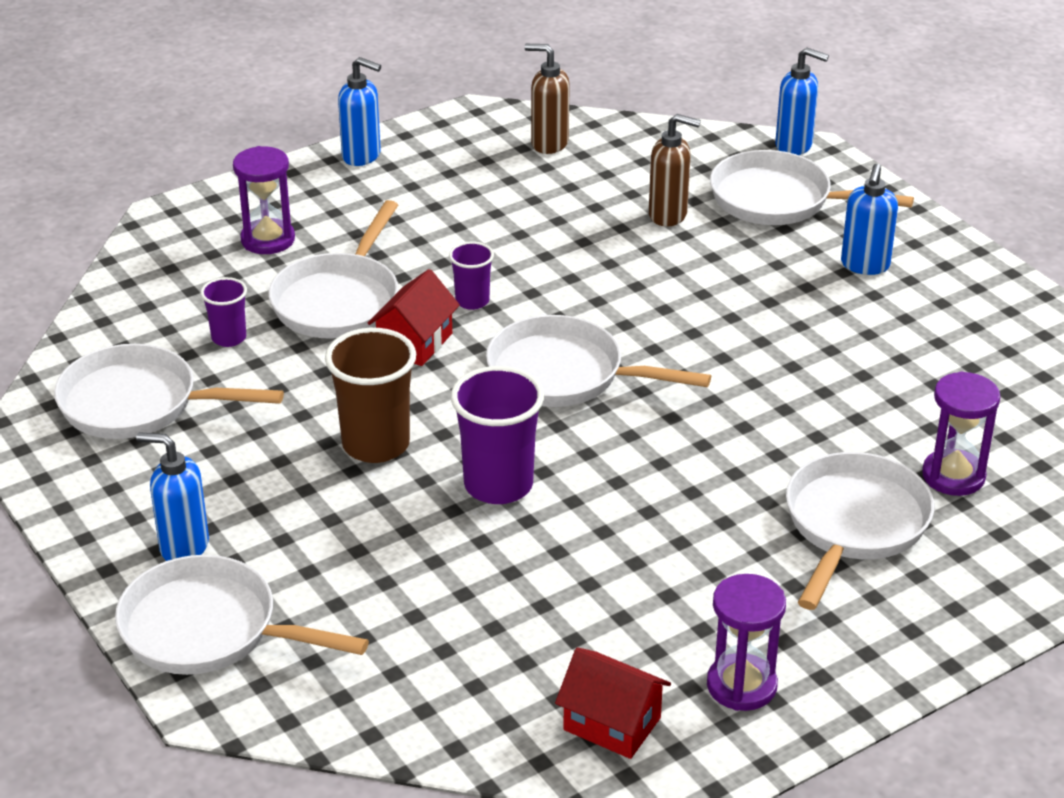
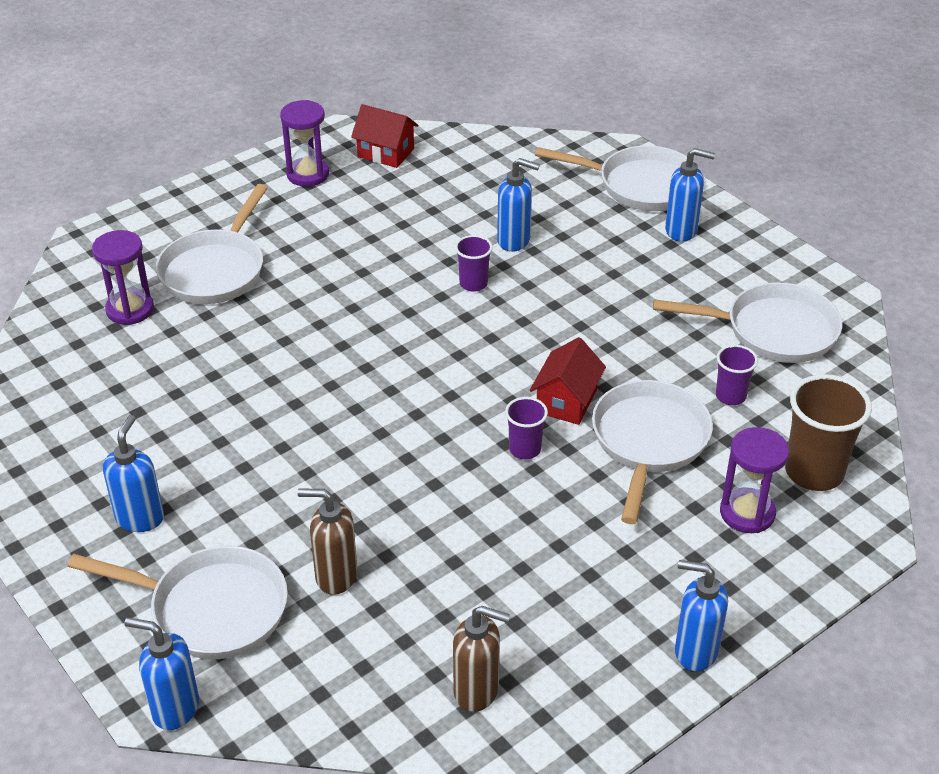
camera: 175 degrees right, 5 degrees up
brown cup [325,328,416,463] -> brown cup moved to [785,374,872,491]
purple cup [451,366,544,504] -> purple cup [455,235,493,292], size x0.55
white pan [486,315,711,407] -> none
none -> blue soap dispenser [497,158,540,252]

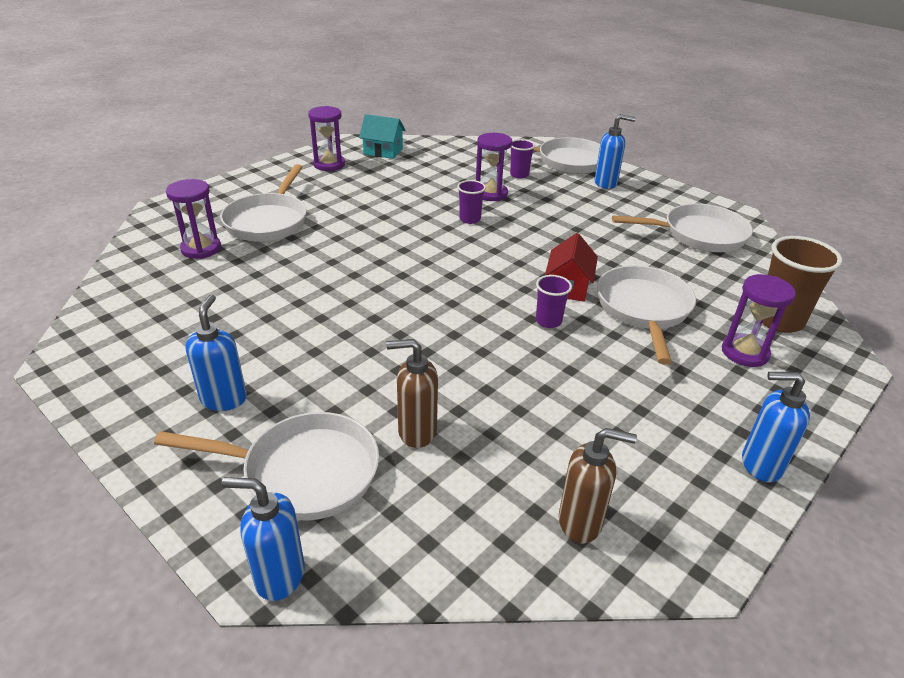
camera: 10 degrees left, 5 degrees down
red house [351,104,418,168] -> turquoise house [359,114,406,159]
blue soap dispenser [497,158,540,252] -> purple hourglass [476,133,512,201]
purple cup [716,345,758,405] -> purple cup moved to [510,139,535,179]

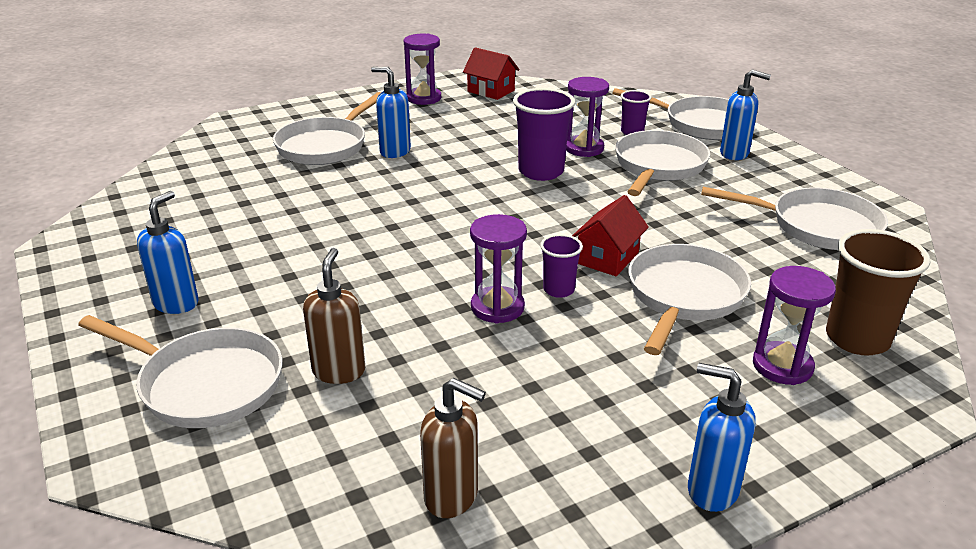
camera: 20 degrees right, 5 degrees down
purple hourglass [166,179,221,259] -> purple hourglass moved to [470,214,527,323]
blue soap dispenser [222,477,305,601] -> blue soap dispenser moved to [371,67,411,158]
turquoise house [359,114,406,159] -> red house [463,47,520,100]
brown soap dispenser [386,339,438,448] -> brown soap dispenser turned 75 degrees clockwise [303,248,365,384]
purple cup [457,180,486,224] -> purple cup [513,88,575,181], size x1.82
none -> white pan [615,130,710,196]

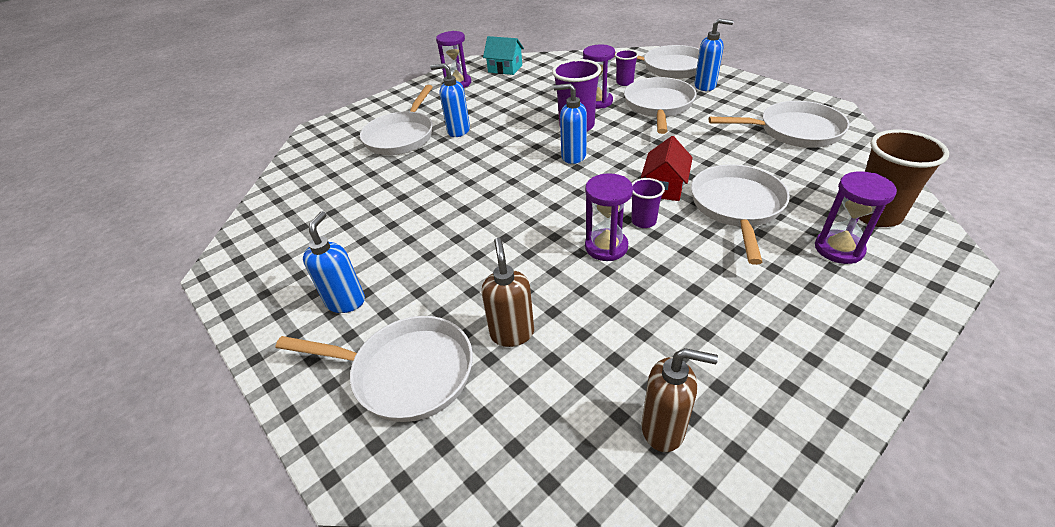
camera: 10 degrees left, 10 degrees up
red house [463,47,520,100] -> turquoise house [483,36,524,75]
blue soap dispenser [688,363,756,512] -> blue soap dispenser moved to [554,83,587,164]

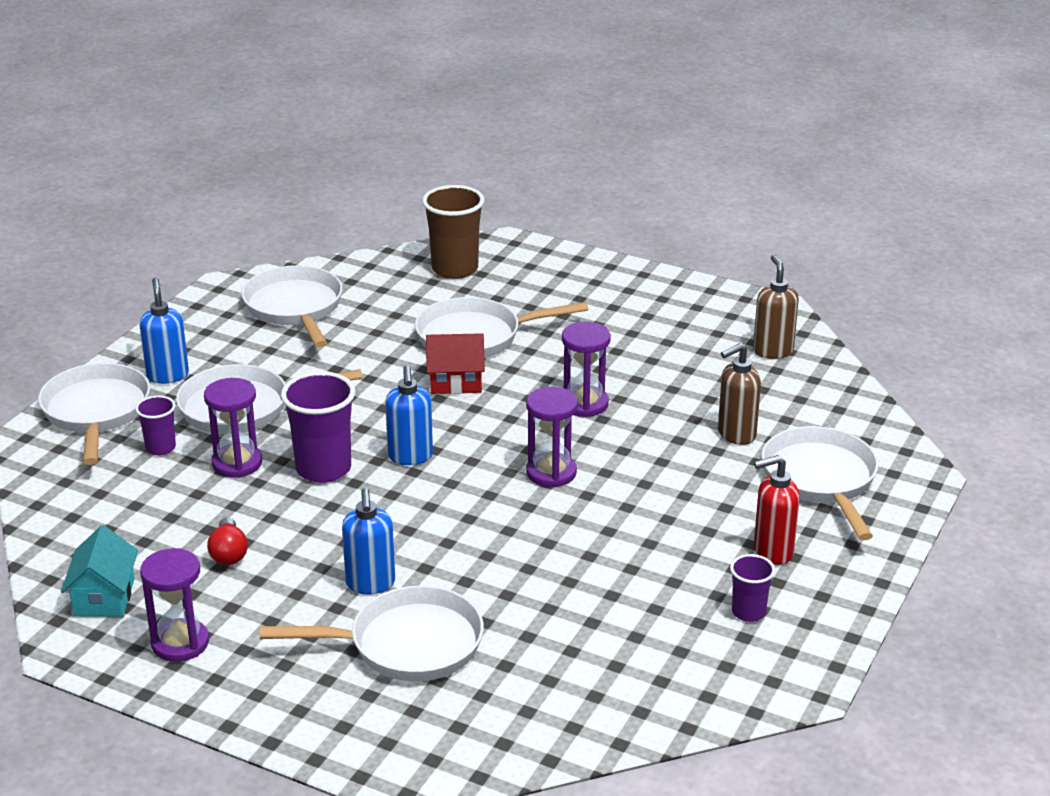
camera: 115 degrees left, 10 degrees down
blue soap dispenser [303,211,365,313] -> red soap dispenser [754,455,800,565]
purple cup [631,178,665,228] -> purple cup moved to [730,554,775,622]
purple hourglass [815,171,897,264] -> purple hourglass moved to [526,387,578,487]
none -> red light bulb [207,517,248,565]

